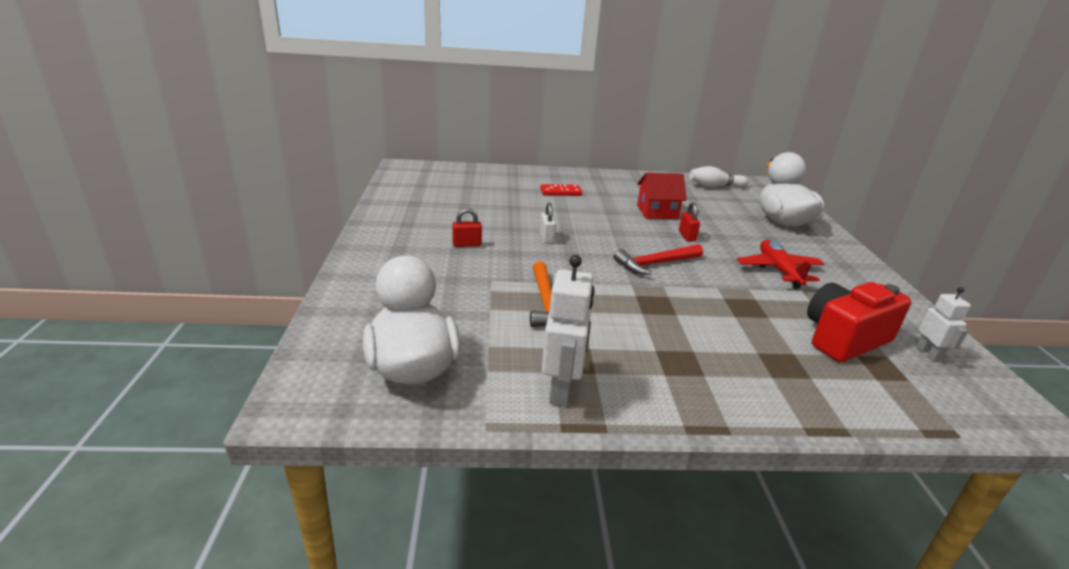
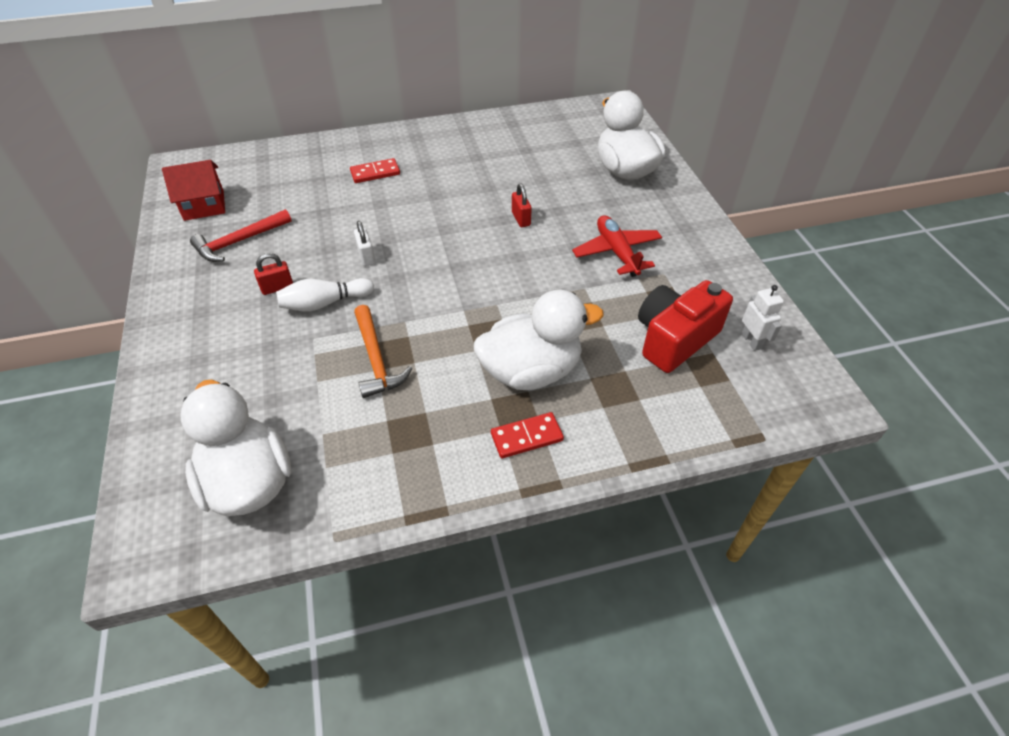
camera: 10 degrees left, 20 degrees up
white robot [542,255,595,407] -> none
red hammer [614,244,703,275] -> red hammer moved to [190,209,292,262]
red house [637,173,687,219] -> red house moved to [162,160,225,221]
white bowling pin [689,166,748,188] -> white bowling pin moved to [276,278,374,311]
none -> white duck [474,290,604,390]
none -> red domino [491,412,564,458]

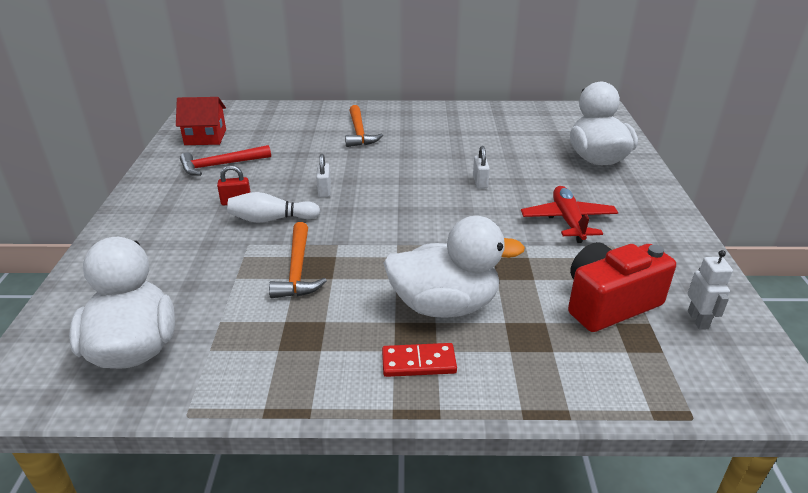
camera: 15 degrees right, 15 degrees down
red domino [350,158,400,183] -> orange hammer [345,105,383,147]
red padlock [512,183,532,227] -> white padlock [473,146,490,189]

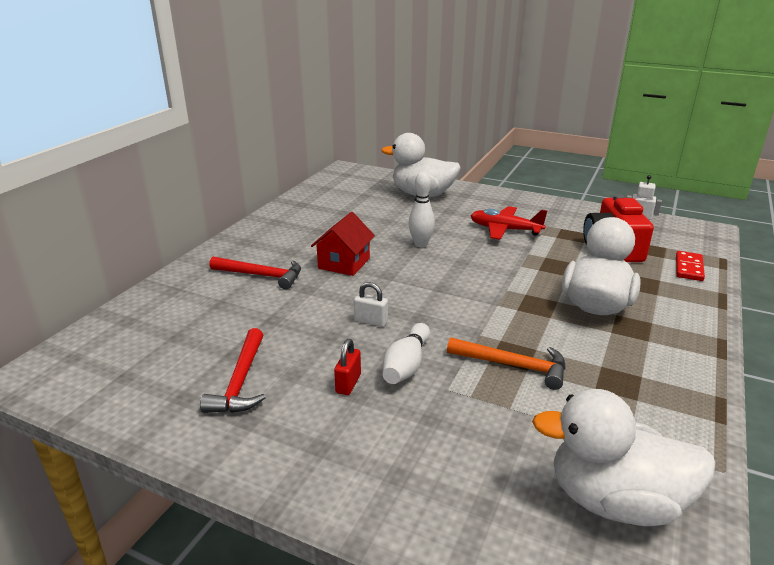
camera: 65 degrees left, 5 degrees down
red house [176,97,226,145] -> red house moved to [311,212,375,276]
orange hammer [345,105,383,147] -> red hammer [209,257,301,290]
red domino [382,343,457,377] -> red domino moved to [676,251,705,281]
white padlock [473,146,490,189] -> white bowling pin [409,172,435,247]

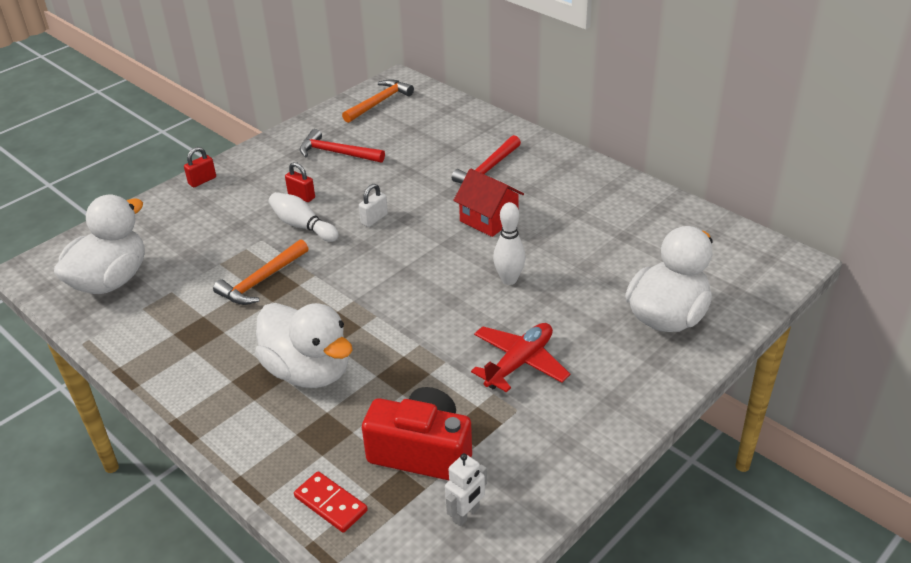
camera: 110 degrees right, 10 degrees up
none -> red padlock [184,147,216,187]
none -> orange hammer [342,79,414,123]

